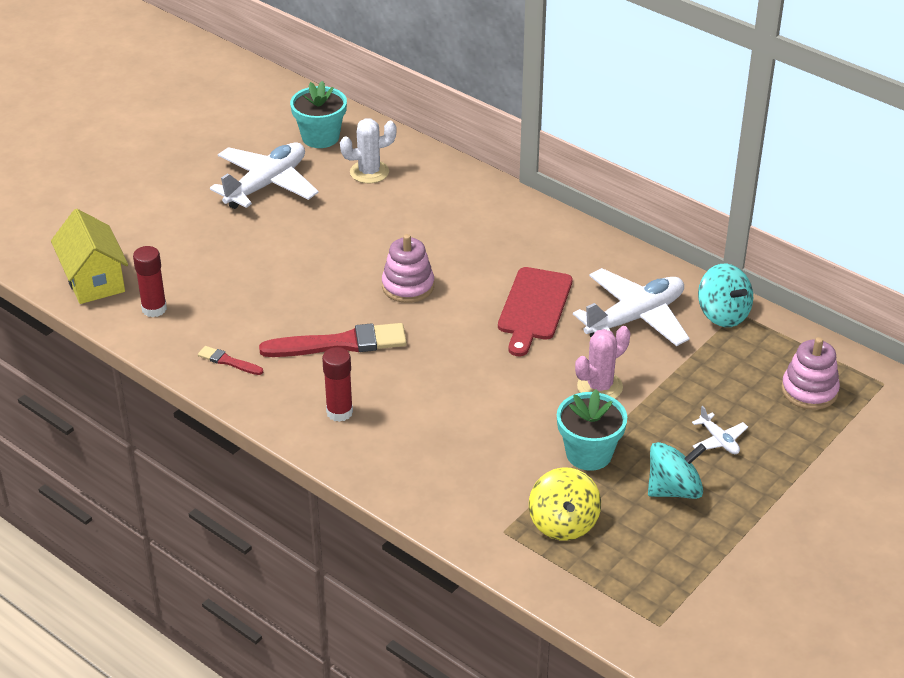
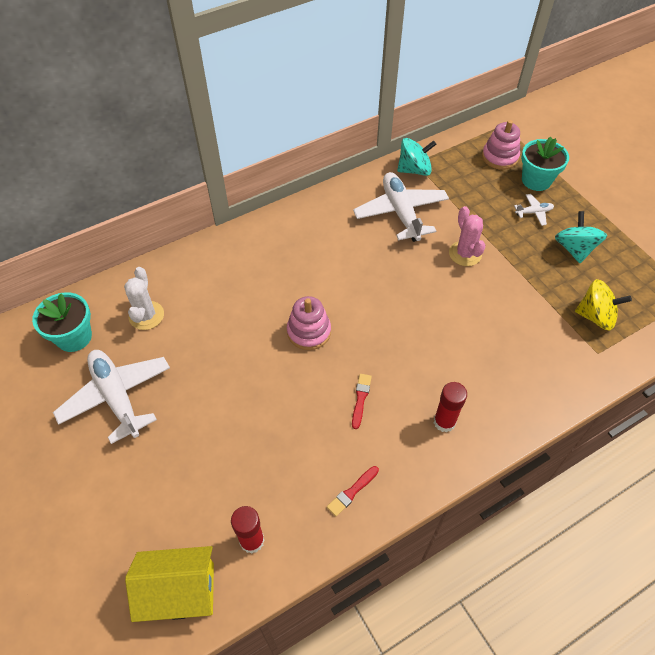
camera: 70 degrees left, 15 degrees up
red brush [259,323,407,357] -> red brush [352,374,372,429], size x0.48
red cutting board [498,267,572,356] -> none
turquoise flower pot [557,389,627,471] -> turquoise flower pot moved to [521,137,569,191]

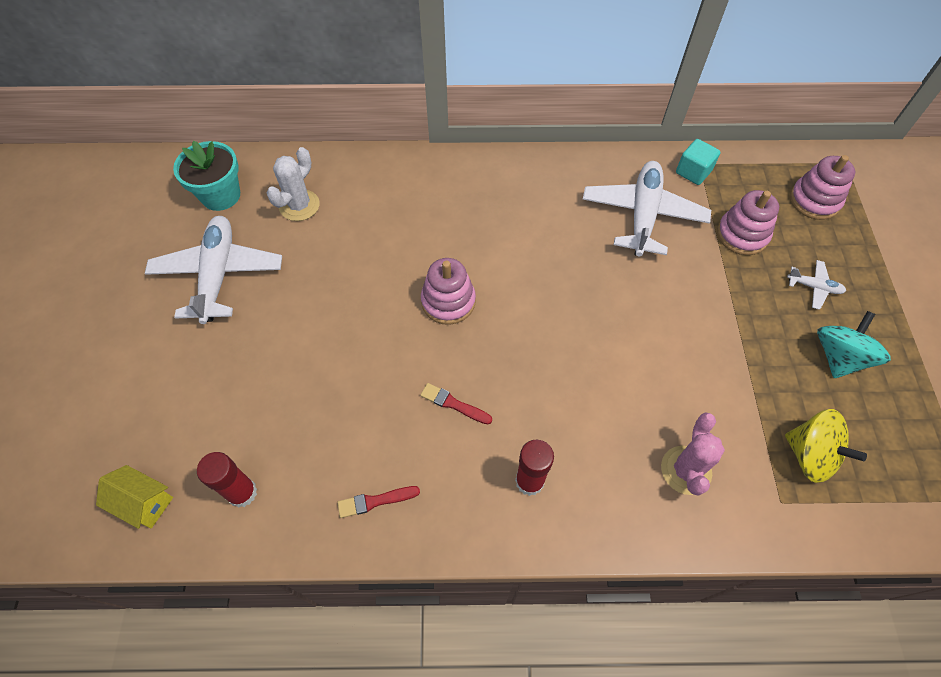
camera: 30 degrees right, 5 degrees up
yellow house [125,546,214,622] -> yellow house [96,465,173,529], size x0.61
red brush [352,374,372,429] -> red brush turned 105 degrees counterclockwise [420,383,492,424]
turquoise spinning top [397,138,436,176] -> turquoise cube [676,139,721,185]
pink cactus [449,206,486,266] -> pink cactus moved to [661,412,725,496]
turquoise flower pot [521,137,569,191] -> none
none -> pink stacking toy [717,190,779,255]

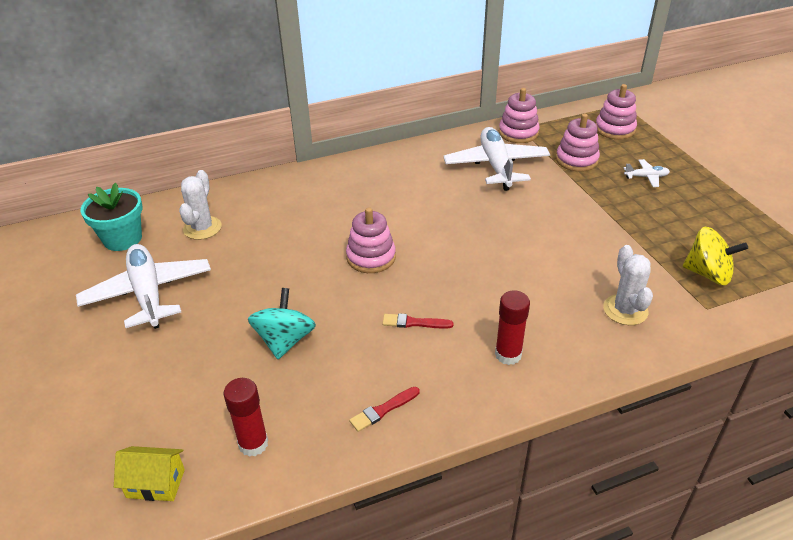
camera: 20 degrees left, 20 degrees down
pink cactus [661,412,725,496] -> white cactus [603,245,653,325]
turquoise cube [676,139,721,185] -> pink stacking toy [499,88,540,143]
turquoise spinning top [817,311,891,378] -> turquoise spinning top moved to [248,288,316,359]

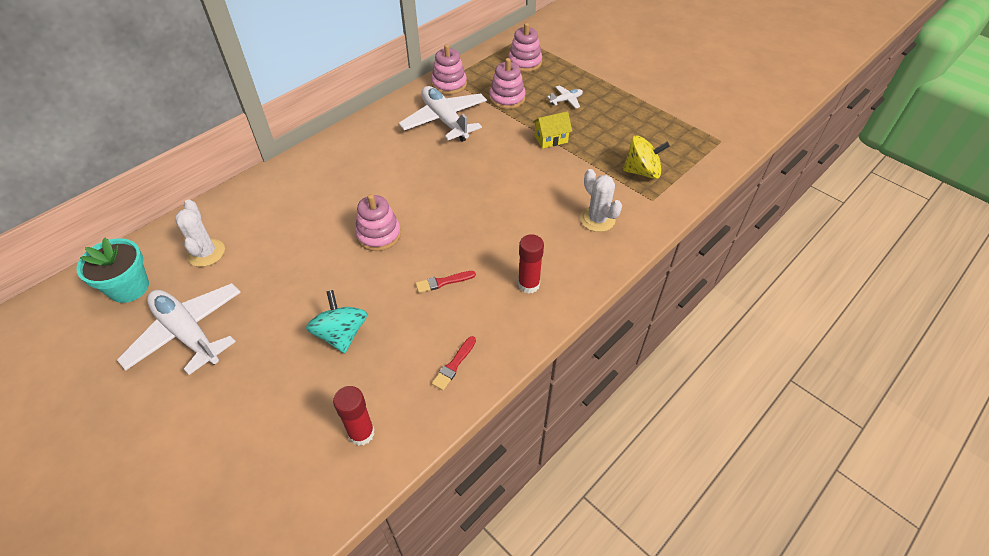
camera: 25 degrees left, 10 degrees up
yellow house [114,446,185,501] -> yellow house moved to [533,111,572,149]

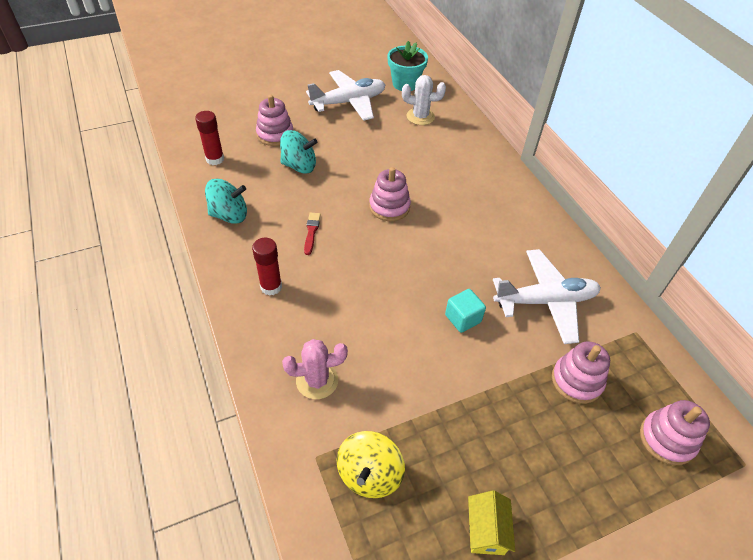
camera: 110 degrees right, 0 degrees up
pink stacking toy [431,44,467,95] -> pink stacking toy moved to [256,94,293,146]
red brush [432,336,476,390] -> turquoise spinning top [205,179,247,224]
yellow house [533,111,572,149] -> yellow house moved to [468,490,515,555]
white plane [547,85,583,108] -> none
white cactus [580,169,622,232] -> pink cactus [282,339,348,399]
none -> turquoise cube [445,289,486,333]

